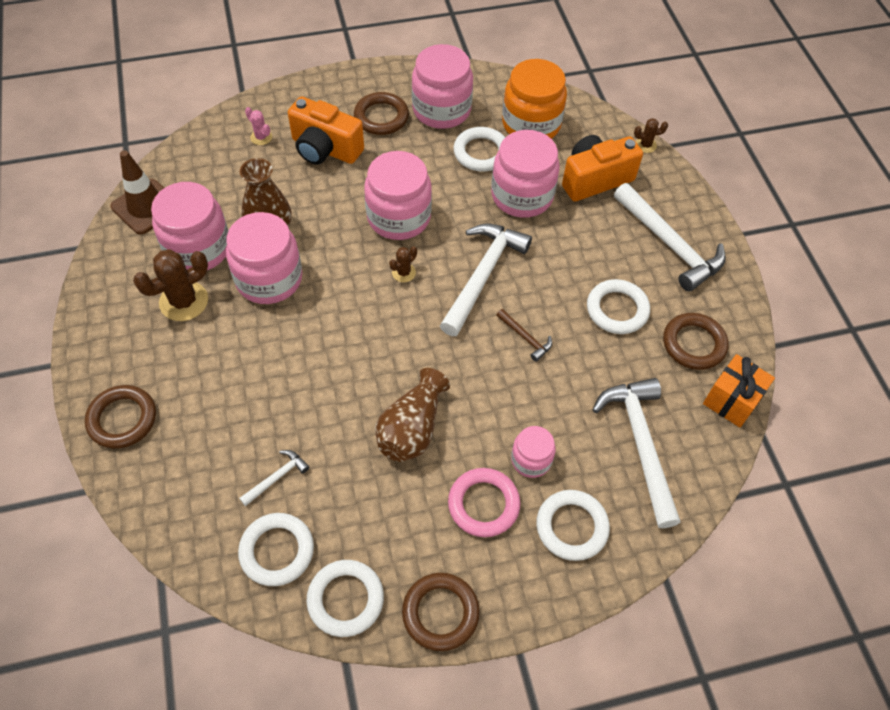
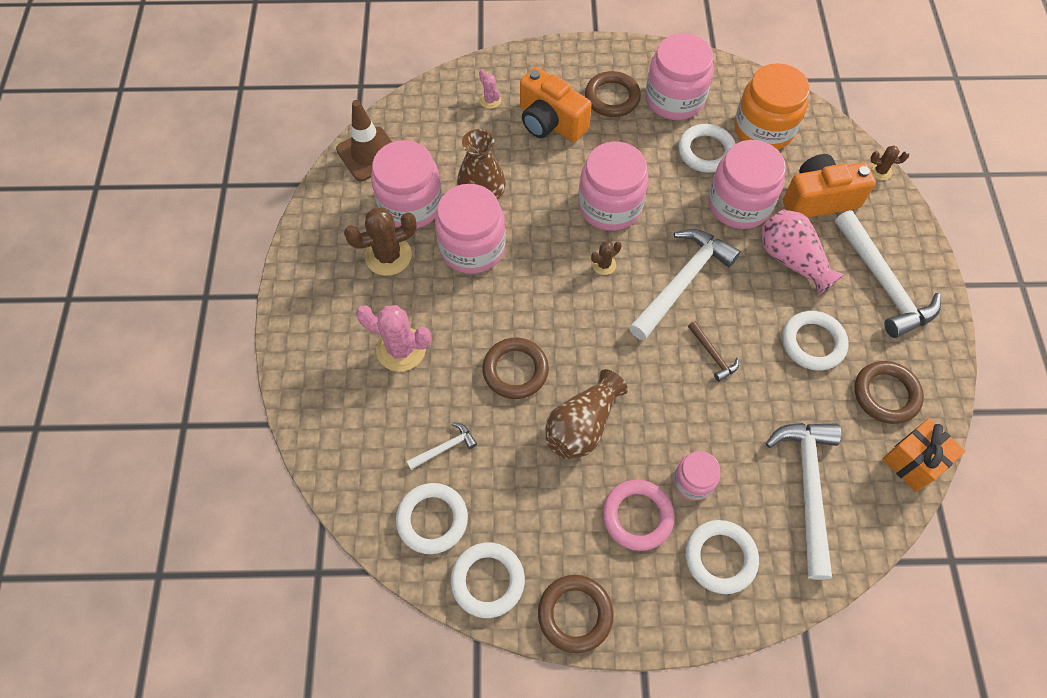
camera: 15 degrees right, 5 degrees up
brown ring [85,385,156,449] -> brown ring moved to [482,338,549,399]
none -> pink cactus [356,305,431,372]
none -> pink vase [762,209,844,295]

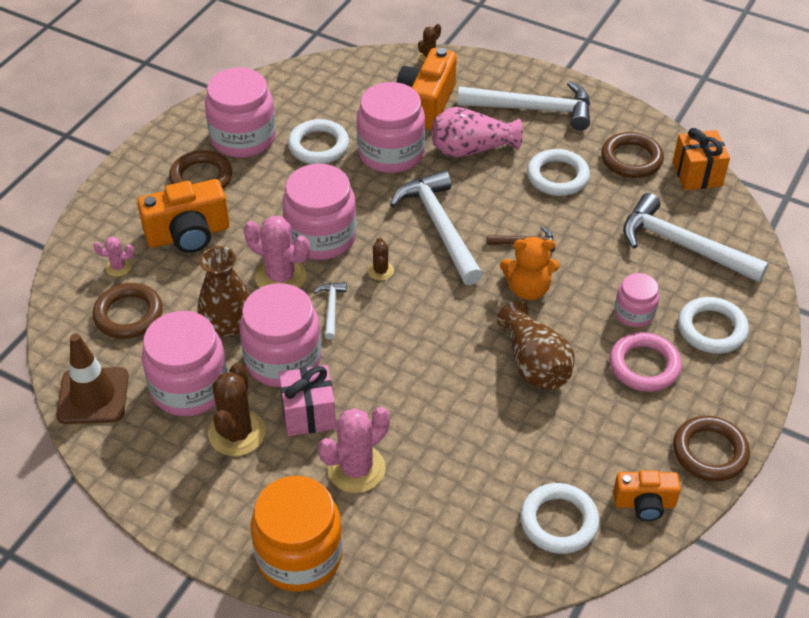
camera: 60 degrees left, 15 degrees down
white hammer [407,422,477,470] -> white hammer moved to [314,282,347,340]
white ring [450,542,525,618] -> orange camera [613,470,681,521]
brown ring [482,338,549,399] -> brown ring moved to [93,283,163,339]
orange jar [734,63,810,150] -> orange jar moved to [251,476,343,592]
none -> pink cactus [244,216,310,288]
none -> pink gift [279,365,336,436]
none -> orange teddy bear [500,237,559,300]

